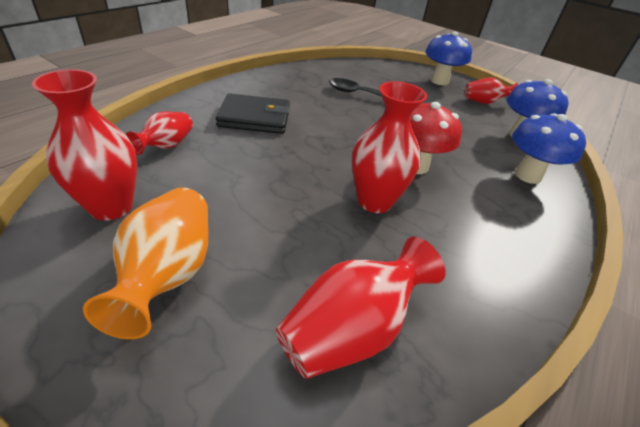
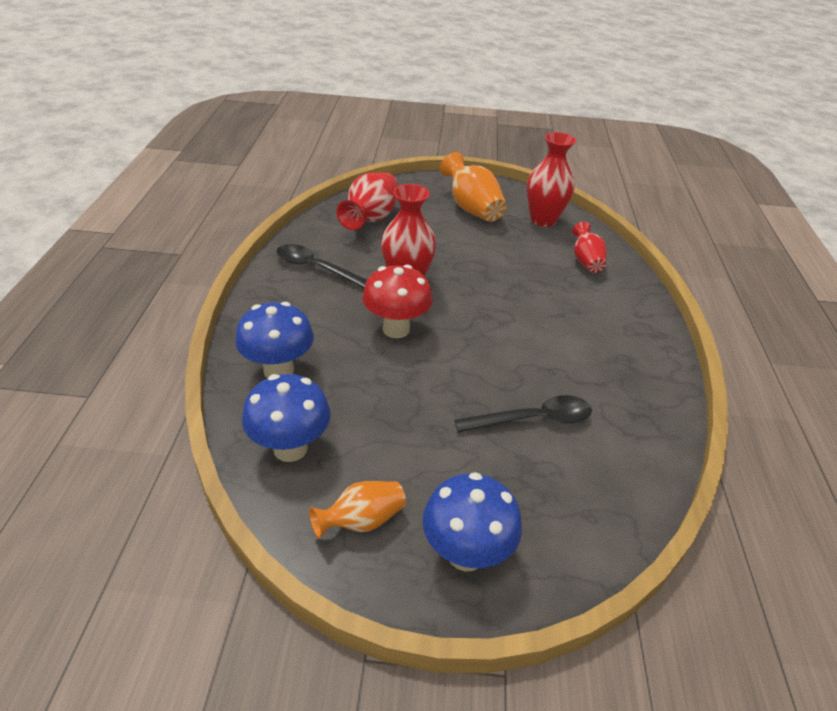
camera: 150 degrees right, 0 degrees up
black wallet [216,93,290,134] -> none
red vase [465,77,519,104] -> orange vase [309,481,406,538]
none -> black spoon [277,244,367,288]

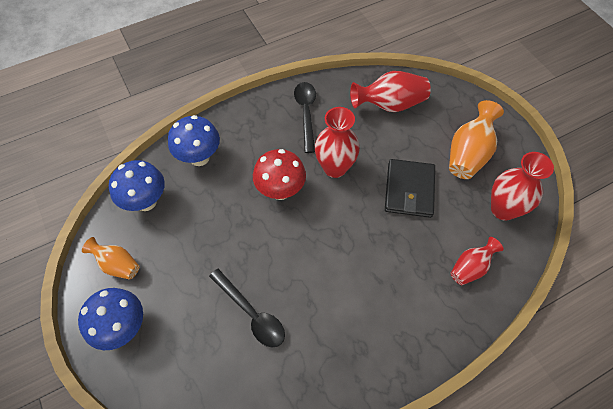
camera: 60 degrees right, 20 degrees up
none -> black wallet [385,159,435,218]

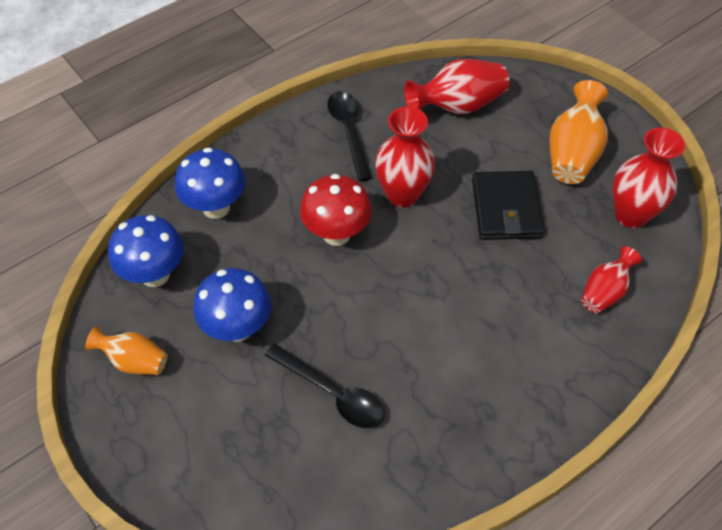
camera: 10 degrees left, 5 degrees down
blue mushroom [78,288,143,350] -> blue mushroom moved to [193,268,271,342]

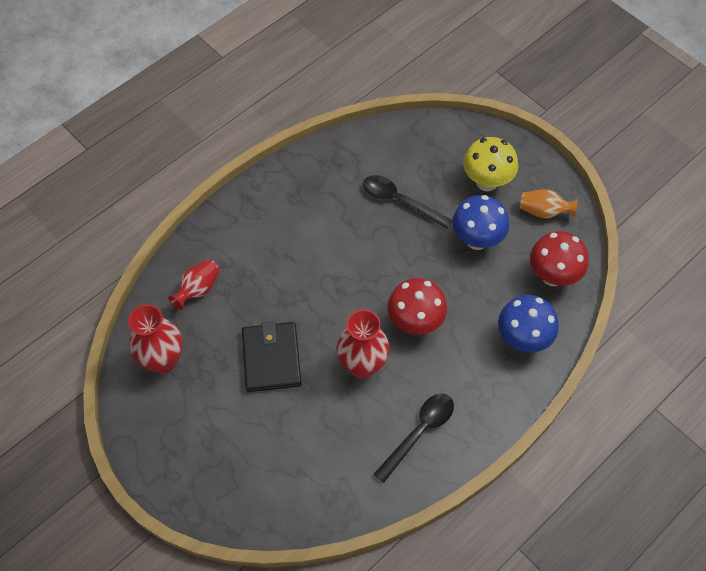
camera: 175 degrees right, 5 degrees up
blue mushroom [108,215,184,287] -> red mushroom [530,231,589,286]
black spoon [327,91,372,181] -> black spoon turned 120 degrees counterclockwise [374,394,454,483]
red vase [404,59,509,114] -> none
orange vase [549,80,608,184] -> none
none -> yellow mushroom [463,137,518,191]

